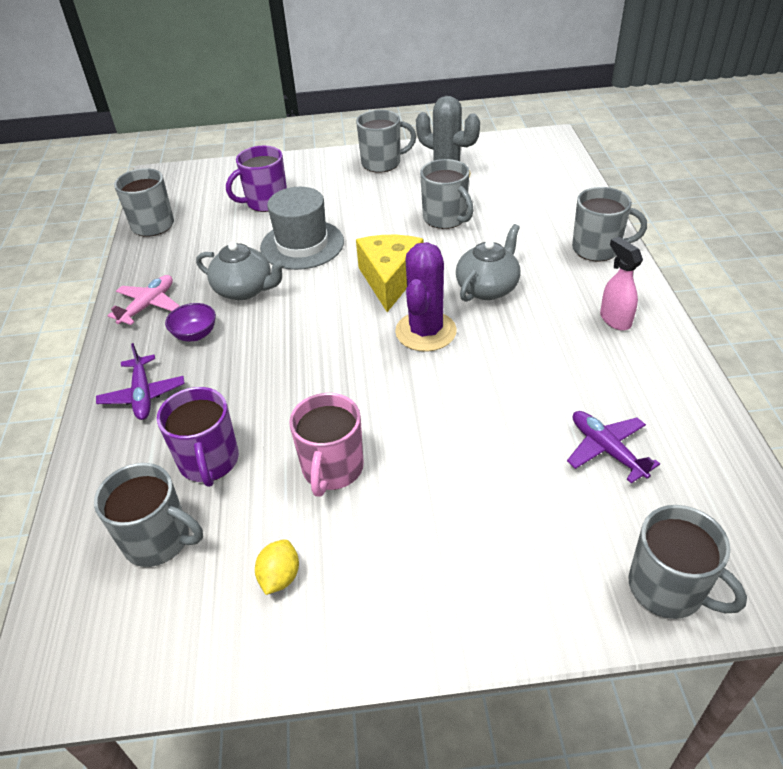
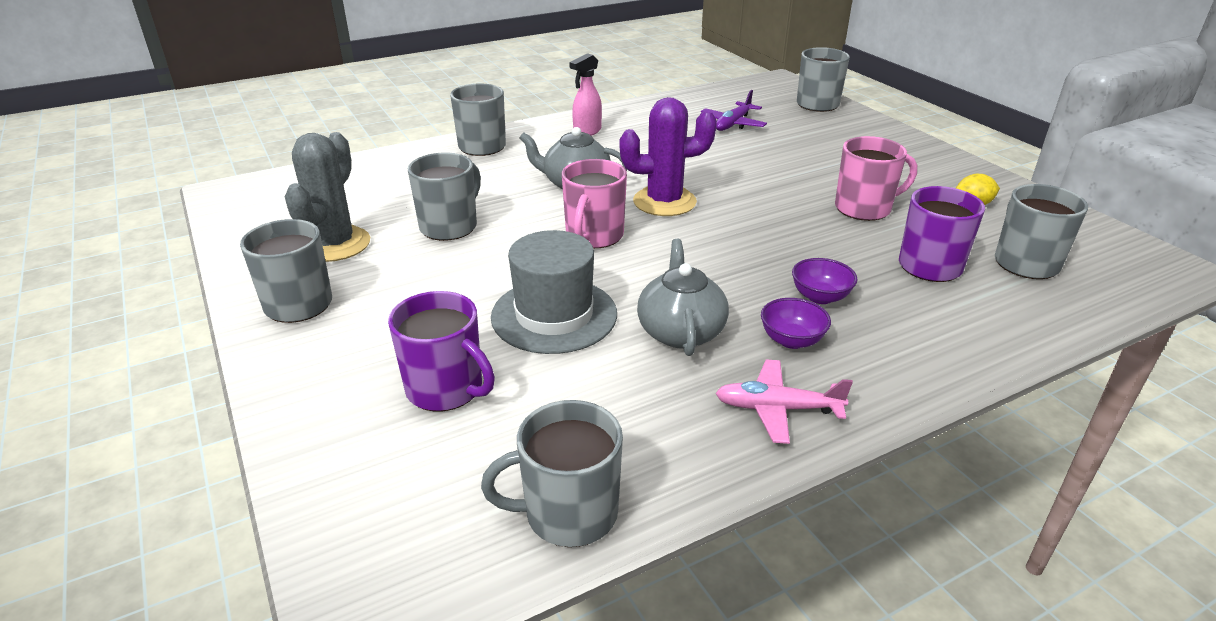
camera: 115 degrees left, 10 degrees down
purple plane [96,343,185,420] -> none
yellow cheese [356,235,423,312] -> pink mug [562,159,627,248]
none -> purple bowl [792,258,857,304]

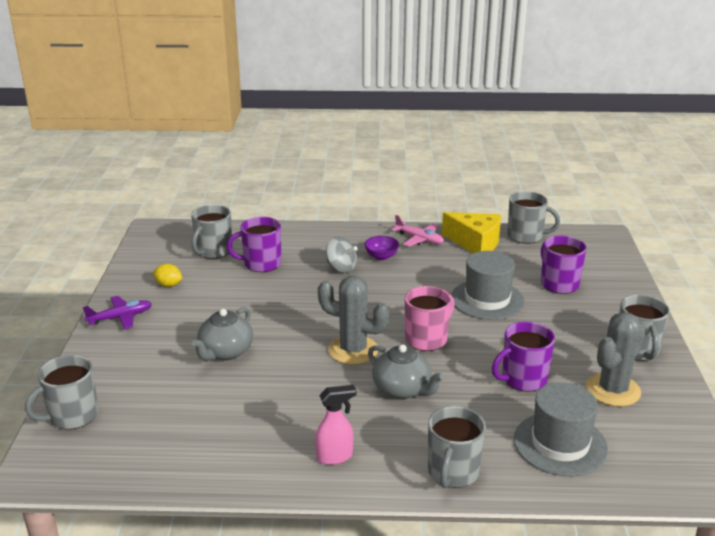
camera: 150 degrees left, 5 degrees down
grey mug [408,153,481,241] -> purple mug [492,322,555,392]
purple cactus [620,97,717,216] -> grey cactus [318,276,389,365]
grey teapot [637,239,729,356] -> grey teapot moved to [192,307,253,360]
purple plane [701,90,767,131] -> purple plane moved to [83,296,152,329]
purple bowl [792,258,857,304] -> grey spinning top [326,237,358,273]
pink mug [835,136,917,221] -> none
none -> yellow cheese [442,212,501,253]
none -> grey hat [514,382,608,476]

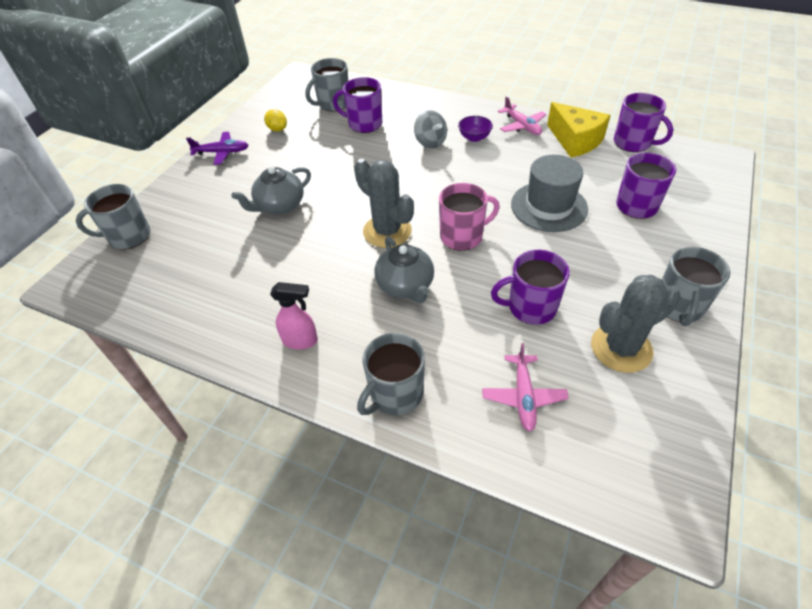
camera: 25 degrees right, 20 degrees up
grey mug [507,191,560,244] -> purple mug [614,93,673,152]
grey hat [514,382,608,476] -> pink plane [482,343,569,431]

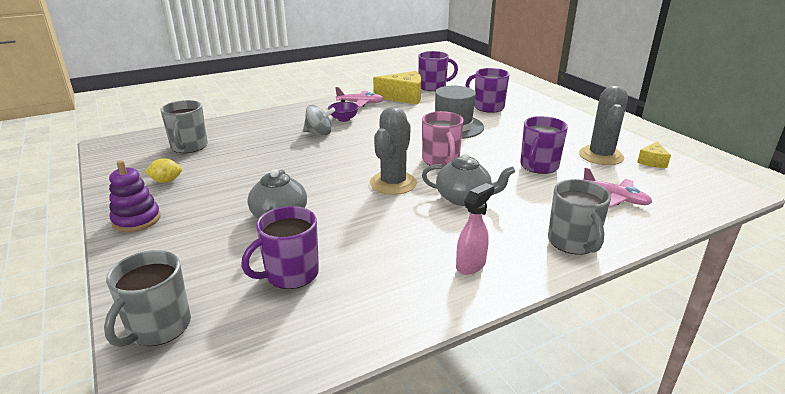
camera: 55 degrees left, 20 degrees down
purple plane [186,132,249,165] -> purple stacking toy [109,160,161,232]
purple mug [333,77,382,133] -> purple mug moved to [241,206,319,289]
grey cactus [354,159,414,248] -> grey cactus turned 60 degrees counterclockwise [370,107,417,195]
pink mug [439,183,500,251] -> pink mug turned 150 degrees clockwise [422,111,464,168]
grey mug [662,247,730,326] -> none
none -> yellow cheese [637,141,671,168]

